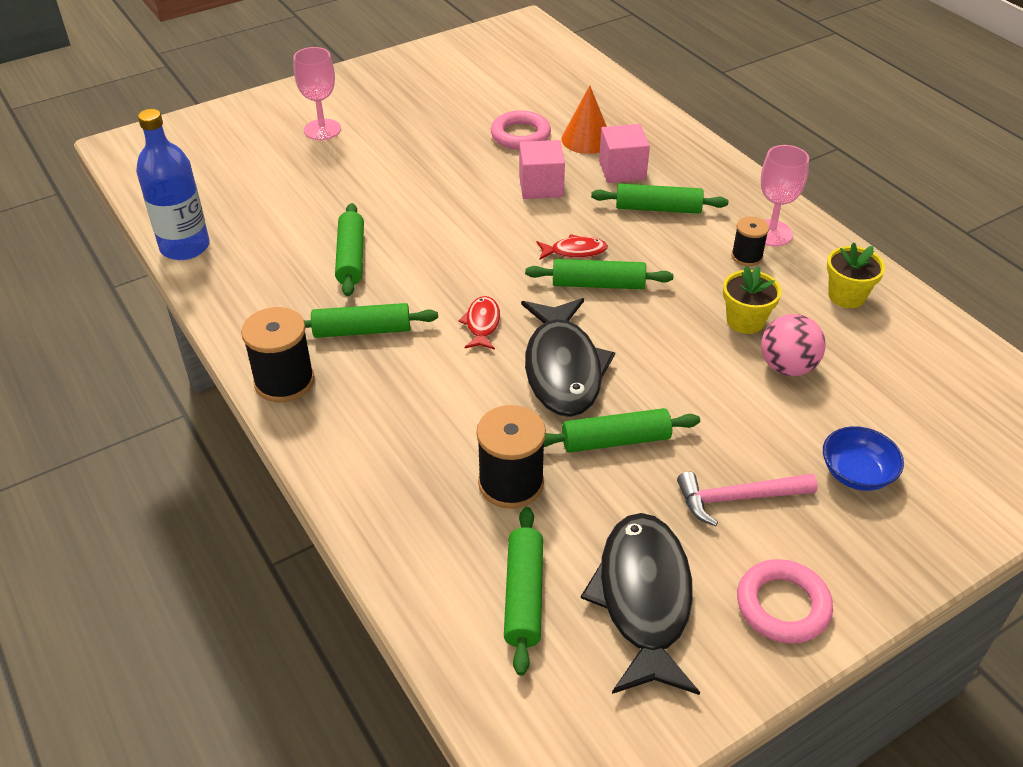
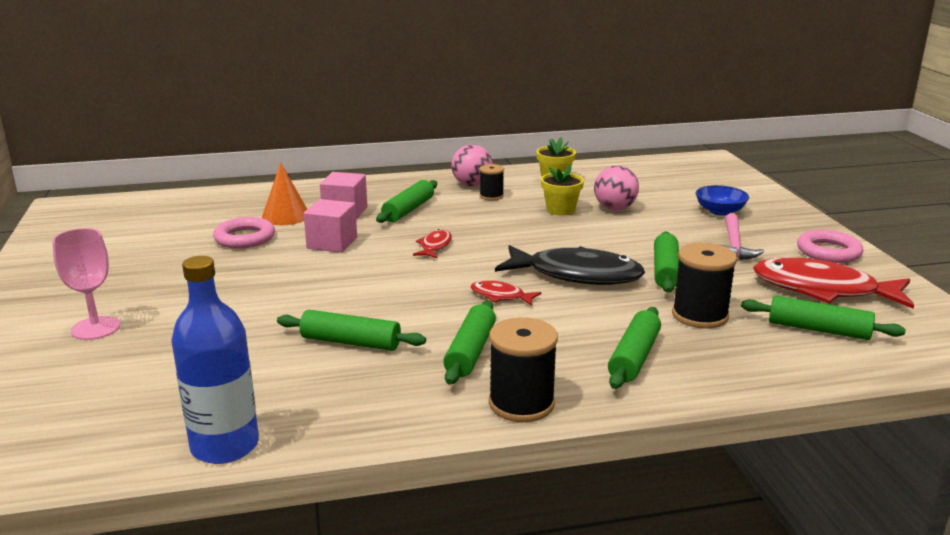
camera: 70 degrees left, 20 degrees down
green rolling pin [525,259,673,289] -> green rolling pin moved to [608,307,661,389]
black fish [581,513,700,695] -> red fish [753,257,914,309]
pink goblet [761,145,809,246] -> pink ball [451,145,493,186]

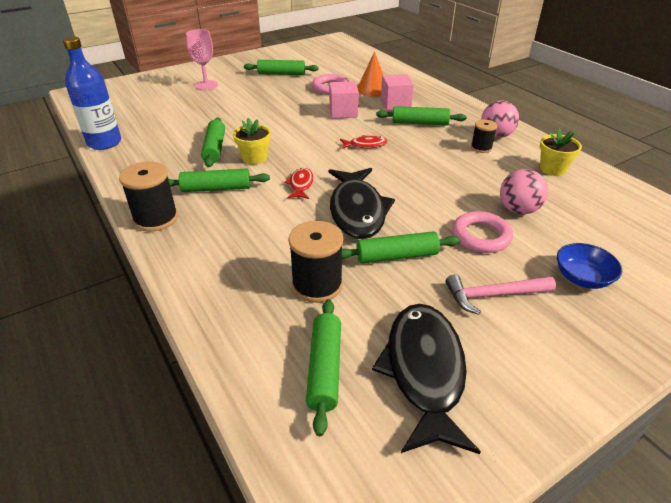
camera: 70 degrees right, 15 degrees up
yellow flower pot [541,165,584,216] -> yellow flower pot moved to [233,118,271,164]
green rolling pin [608,307,661,389] -> green rolling pin moved to [244,60,319,75]
red fish [753,257,914,309] -> black fish [372,304,481,454]
pink ring [797,230,864,263] -> pink ring moved to [452,211,513,253]

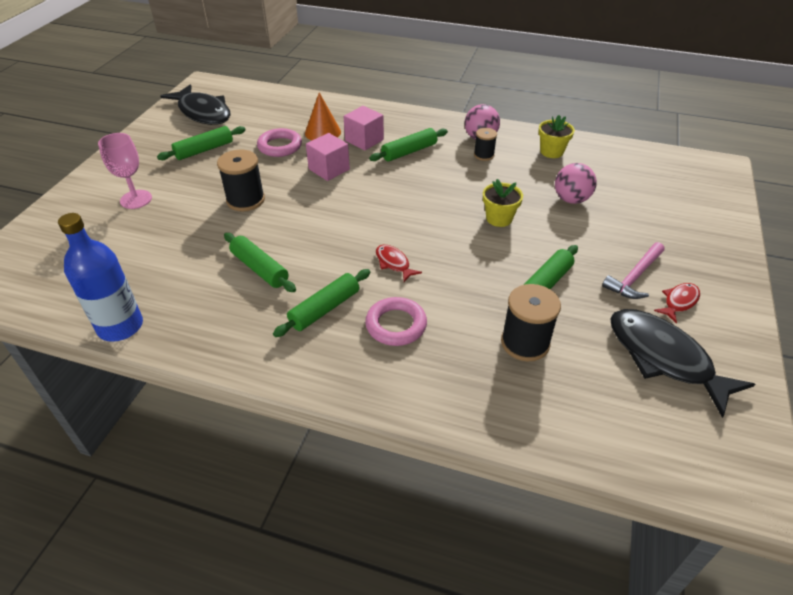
camera: 40 degrees left, 5 degrees up
black spool [119,162,178,232] -> black spool moved to [217,150,265,211]
yellow flower pot [233,118,271,164] -> yellow flower pot moved to [483,179,523,227]
green rolling pin [306,299,341,436] -> none
black fish [329,168,395,239] -> black fish moved to [161,84,231,125]
red fish [340,135,388,149] -> red fish moved to [654,283,700,323]
pink ring [452,211,513,253] -> pink ring moved to [365,297,427,346]
blue bowl [557,243,622,289] -> none

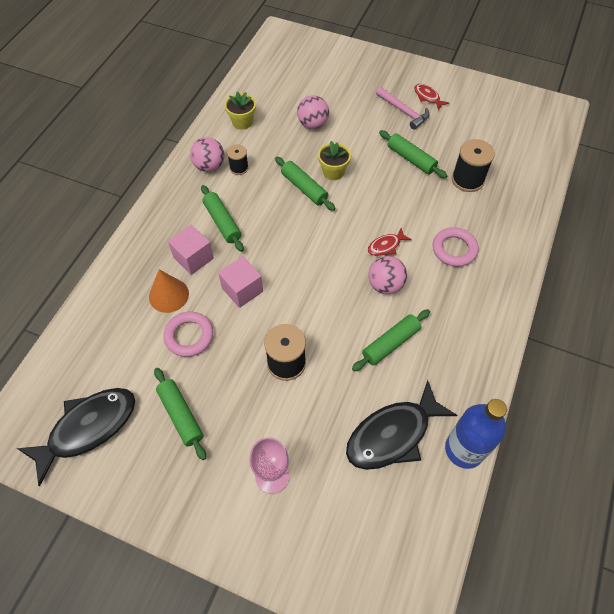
camera: 85 degrees left, 15 degrees up
green rolling pin [273,269,370,337] -> green rolling pin moved to [275,157,335,211]
black fish [610,309,755,418] -> black fish moved to [346,380,457,470]
none -> pink ball [368,256,407,294]

